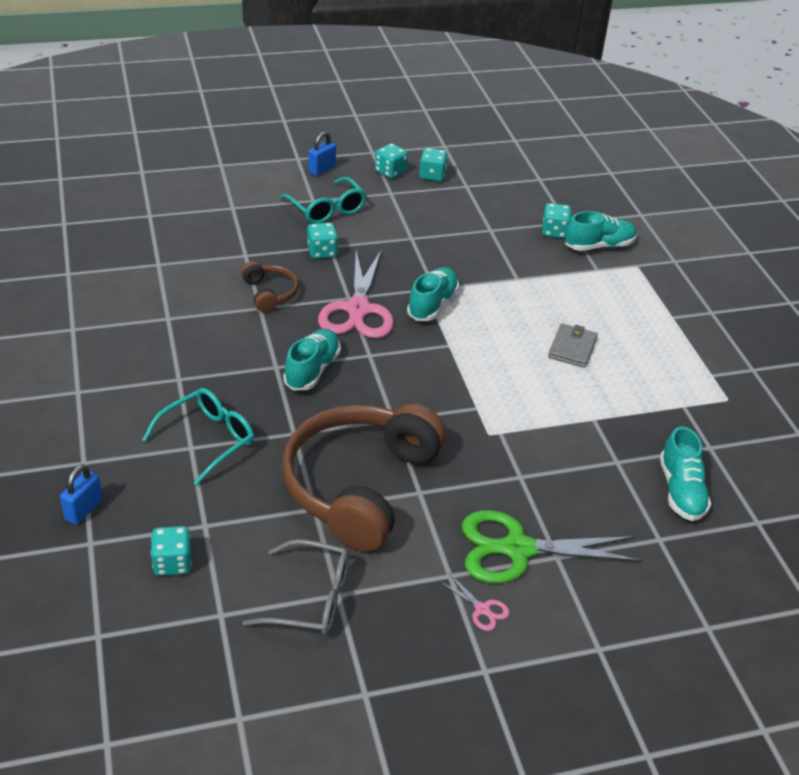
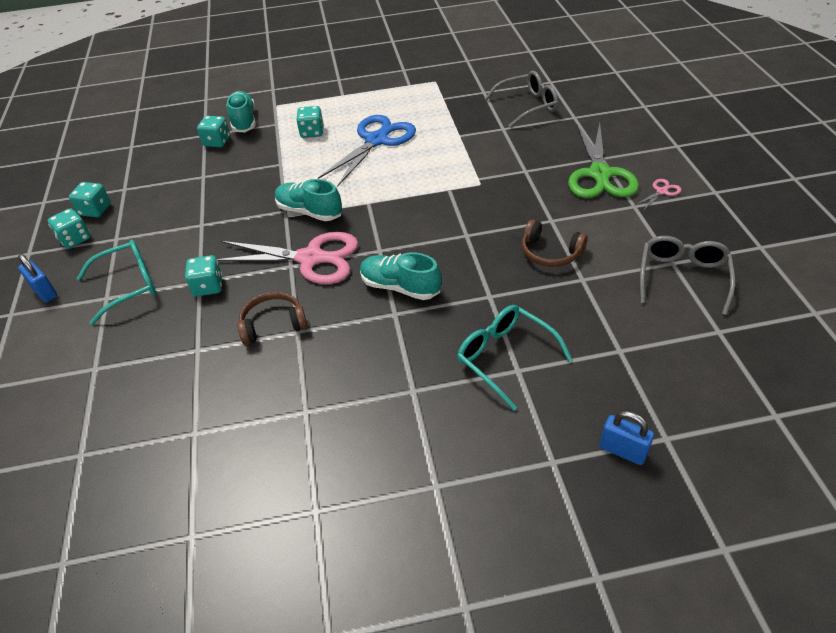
camera: 80 degrees left, 5 degrees up
turquoise dice [151,526,192,576] -> turquoise dice moved to [297,106,324,138]
brown headphones [282,403,446,552] -> brown headphones [522,219,588,267], size x0.44
grey wallet [548,324,598,368] -> blue scissors [318,115,416,187]
turquoise shoe [660,426,711,521] -> grey glasses [484,71,558,127]

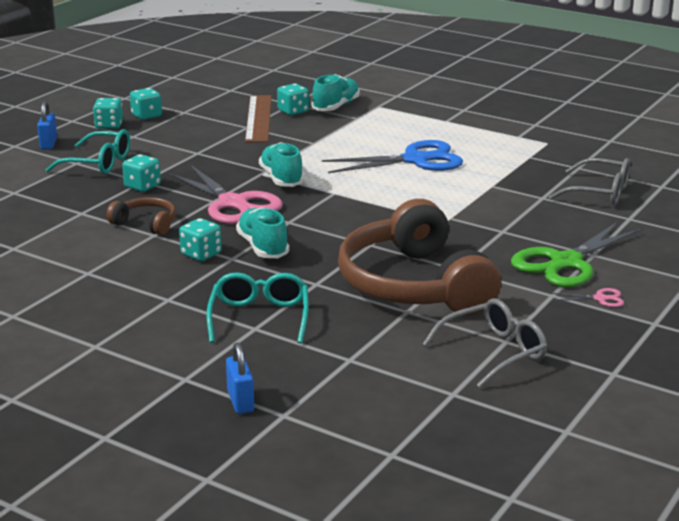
camera: 40 degrees right, 20 degrees down
turquoise dice [297,106,324,138] -> turquoise dice moved to [179,218,222,261]
brown headphones [522,219,588,267] -> brown headphones [338,199,501,315], size x2.28
none -> brown ruler [245,95,272,142]

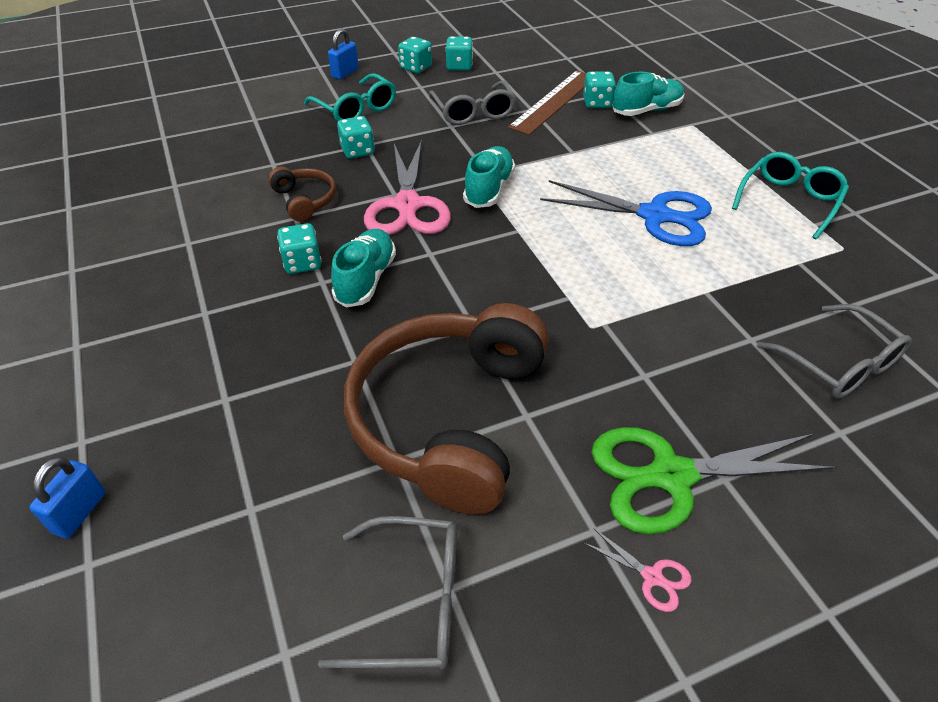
camera: 35 degrees right, 20 degrees up
turquoise glasses [207,272,309,343] -> turquoise glasses moved to [732,152,849,239]
none -> grey glasses [429,81,516,125]

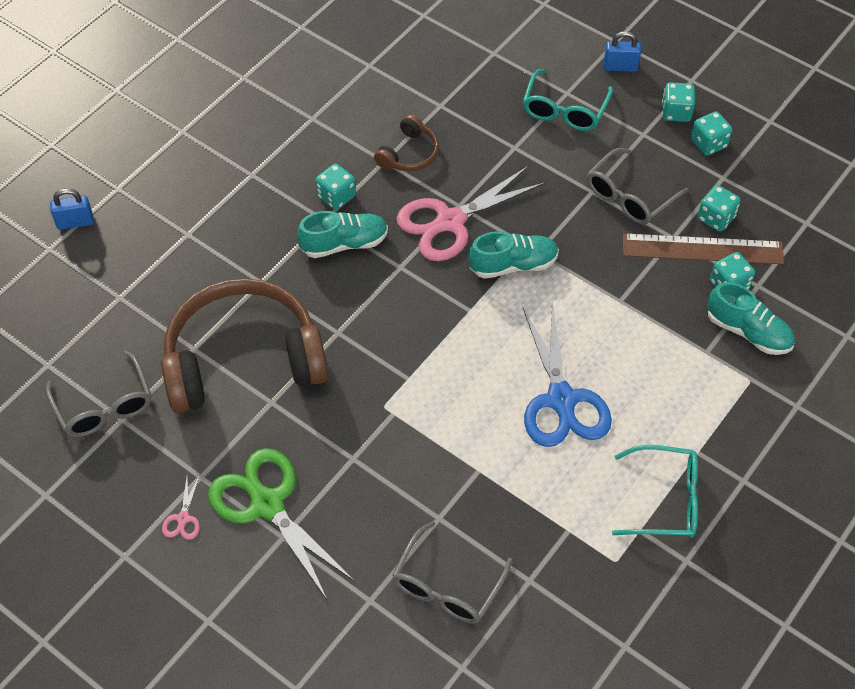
camera: 60 degrees right, 10 degrees up
turquoise dice [337,116,374,159] -> turquoise dice moved to [698,185,741,232]

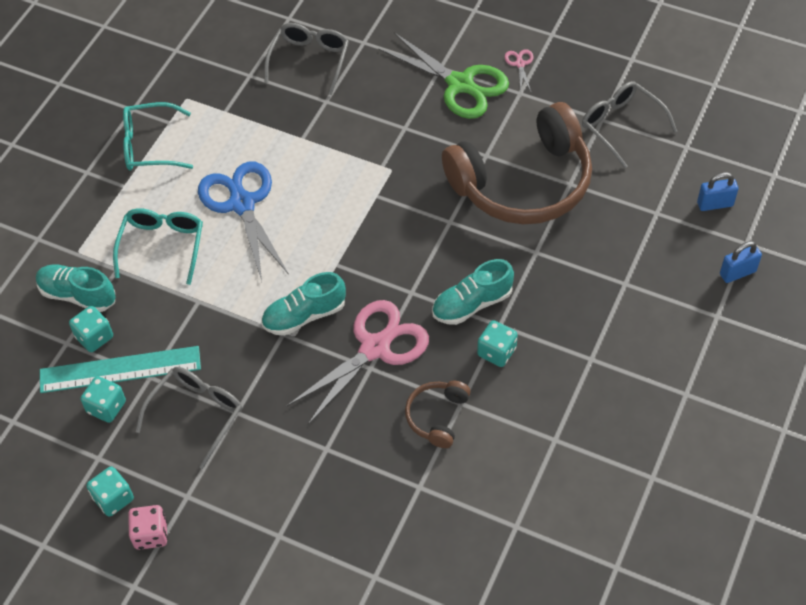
camera: 170 degrees right, 0 degrees up
turquoise glasses [523,69,613,131] -> turquoise glasses moved to [113,208,203,285]
blue padlock [604,31,641,72] -> blue padlock moved to [697,172,738,211]
brown ruler [623,233,784,264] -> turquoise ruler [40,346,201,393]
turquoise dice [662,82,695,122] -> pink dice [128,505,168,550]

